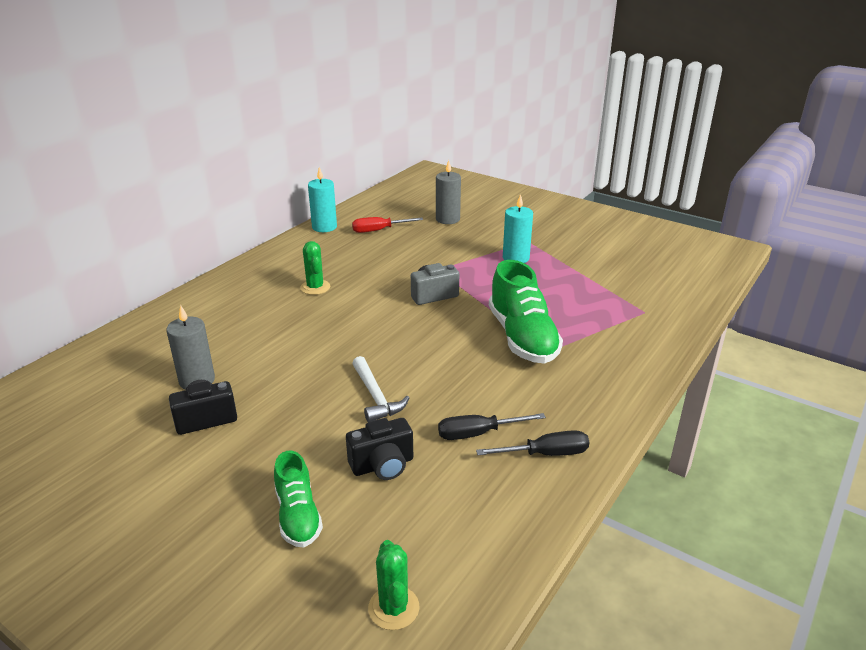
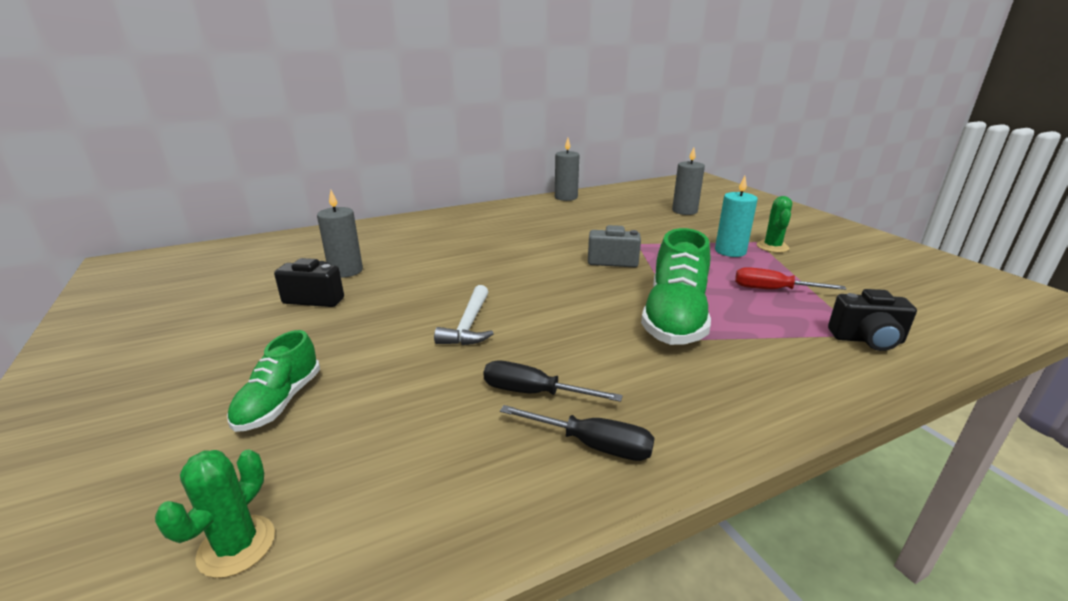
camera: 30 degrees right, 5 degrees down
green cactus [300,241,330,295] -> green cactus moved to [757,196,792,253]
turquoise candle [308,167,337,232] -> grey candle [555,138,579,201]
black camera [346,418,413,480] -> black camera moved to [828,289,917,351]
red screwdriver [352,217,423,233] -> red screwdriver moved to [735,267,846,290]

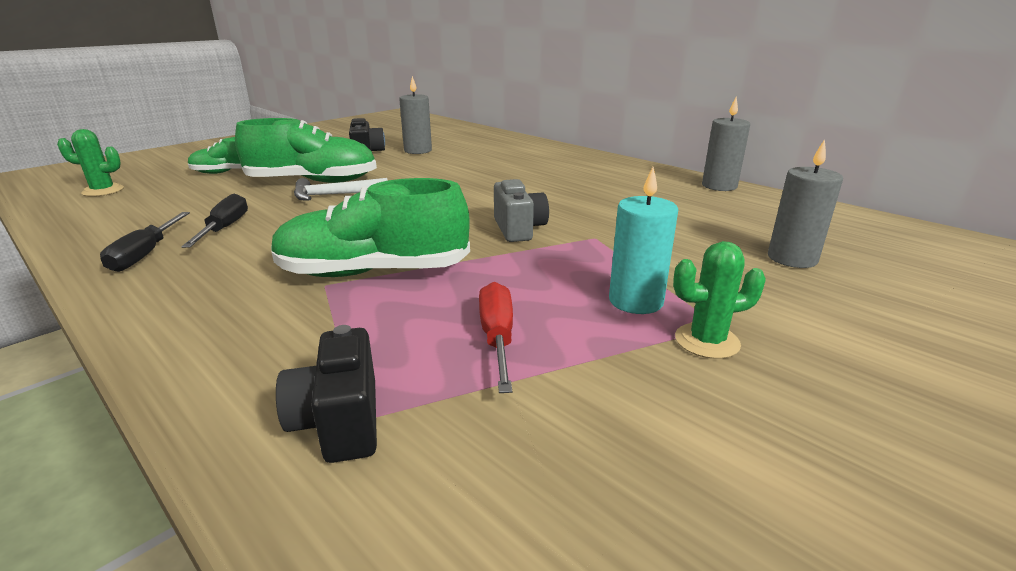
camera: 70 degrees right, 0 degrees up
none -> green shoe [235,118,377,183]

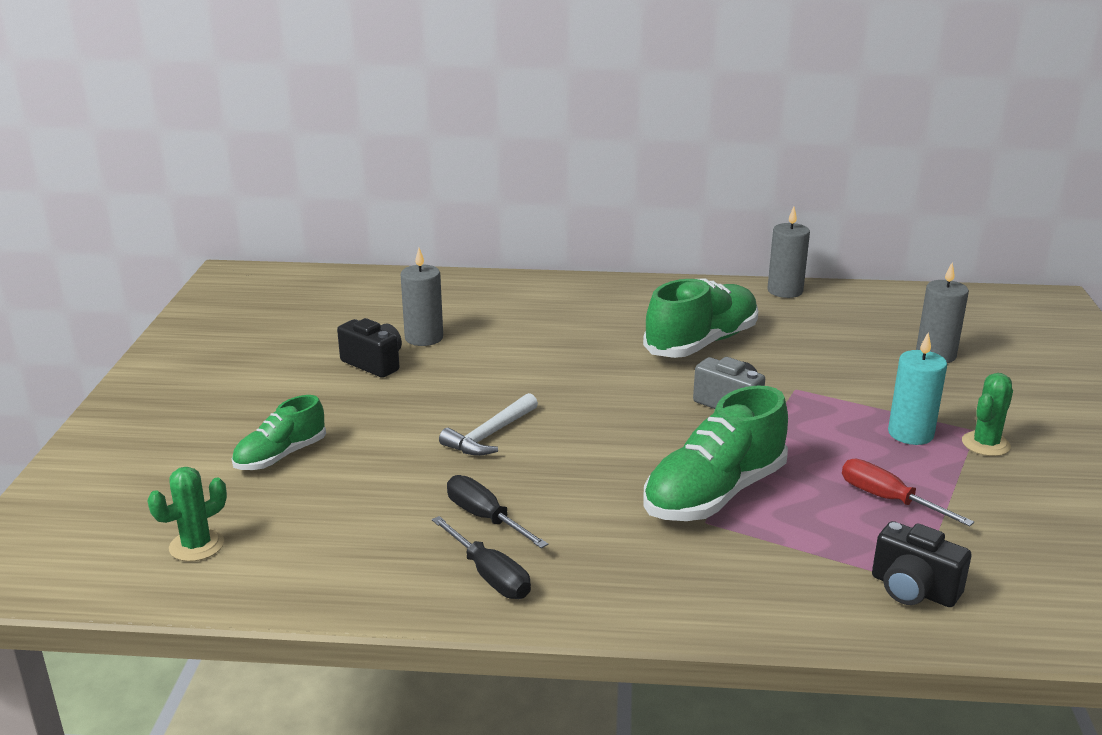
camera: 40 degrees left, 0 degrees up
green shoe [235,118,377,183] -> green shoe moved to [643,278,758,358]

